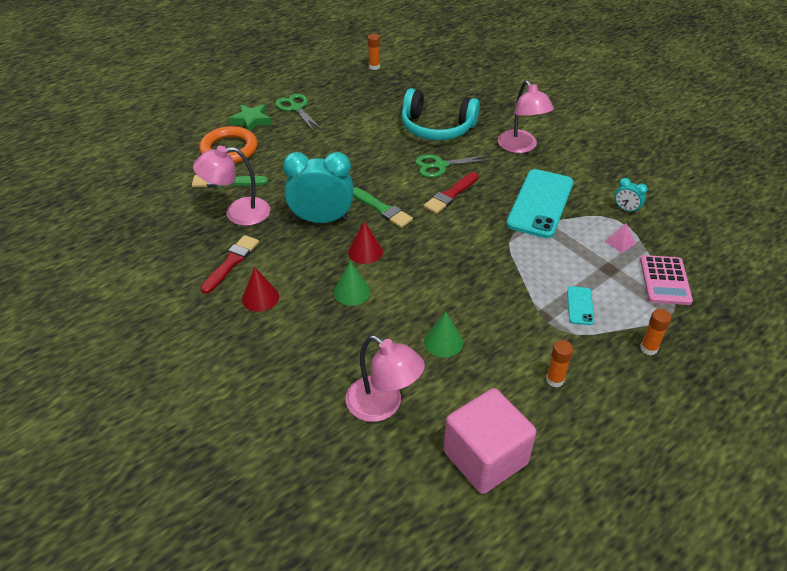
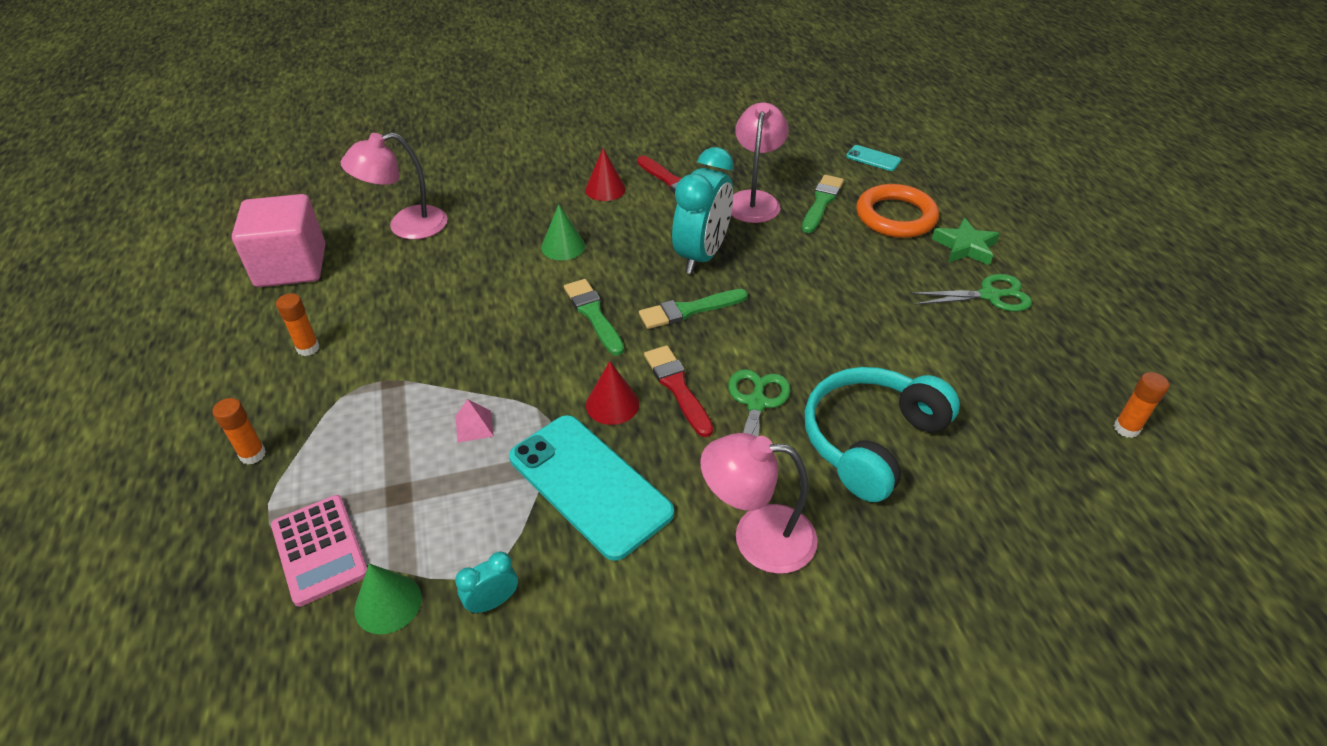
camera: 115 degrees right, 0 degrees up
red cone [348,221,383,264] -> red cone moved to [586,361,639,425]
green cone [424,312,463,358] -> green cone moved to [354,563,422,634]
turquoise phone [567,286,594,325] -> turquoise phone moved to [846,145,901,171]
pink pyramid [605,224,636,253] -> pink pyramid moved to [455,399,494,443]
pink calculator [640,255,693,305] -> pink calculator turned 150 degrees counterclockwise [271,495,367,607]
none -> green brush [564,279,624,356]

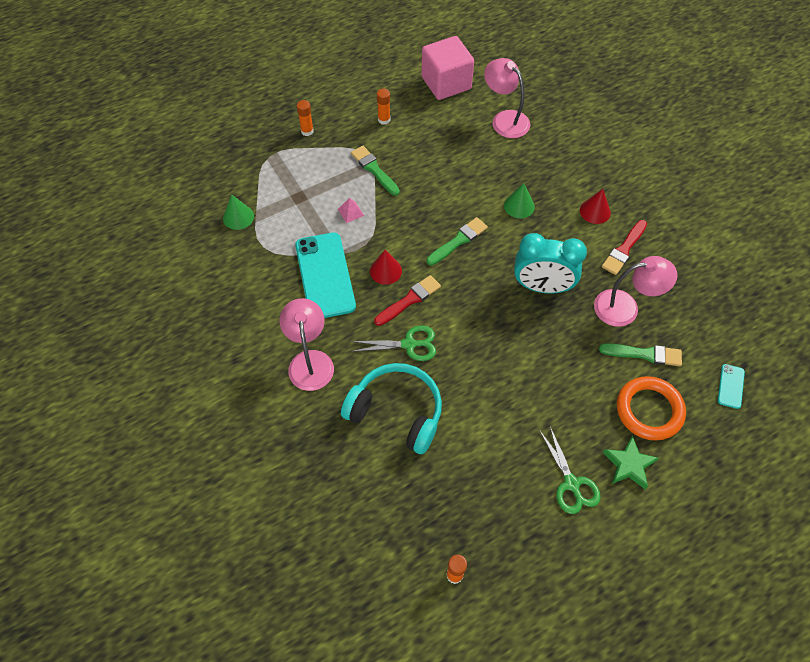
camera: 75 degrees right, 15 degrees up
pink calculator [271,495,367,607] -> none
turquoise clock [455,552,518,614] -> none
turquoise phone [509,415,674,561] -> turquoise phone turned 45 degrees counterclockwise [295,233,356,318]
green brush [639,289,748,329] -> green brush moved to [351,146,400,196]

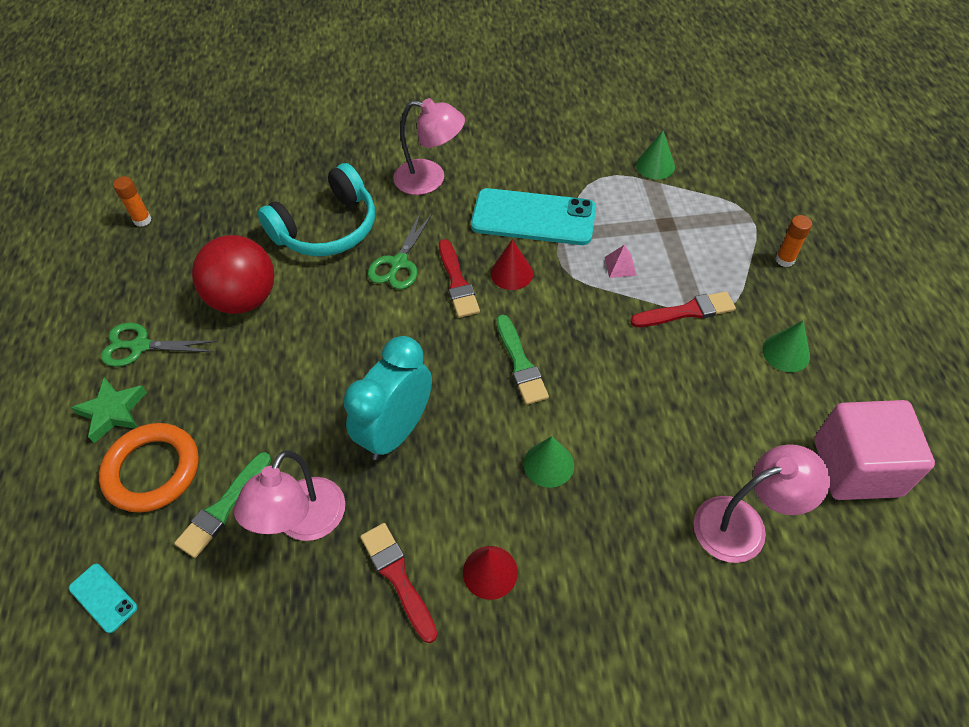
camera: 115 degrees right, 5 degrees down
green brush [351,146,400,196] -> red brush [630,291,736,327]
orange glue stick [377,88,390,125] -> green cone [762,321,810,372]
none -> red ball [192,235,275,314]

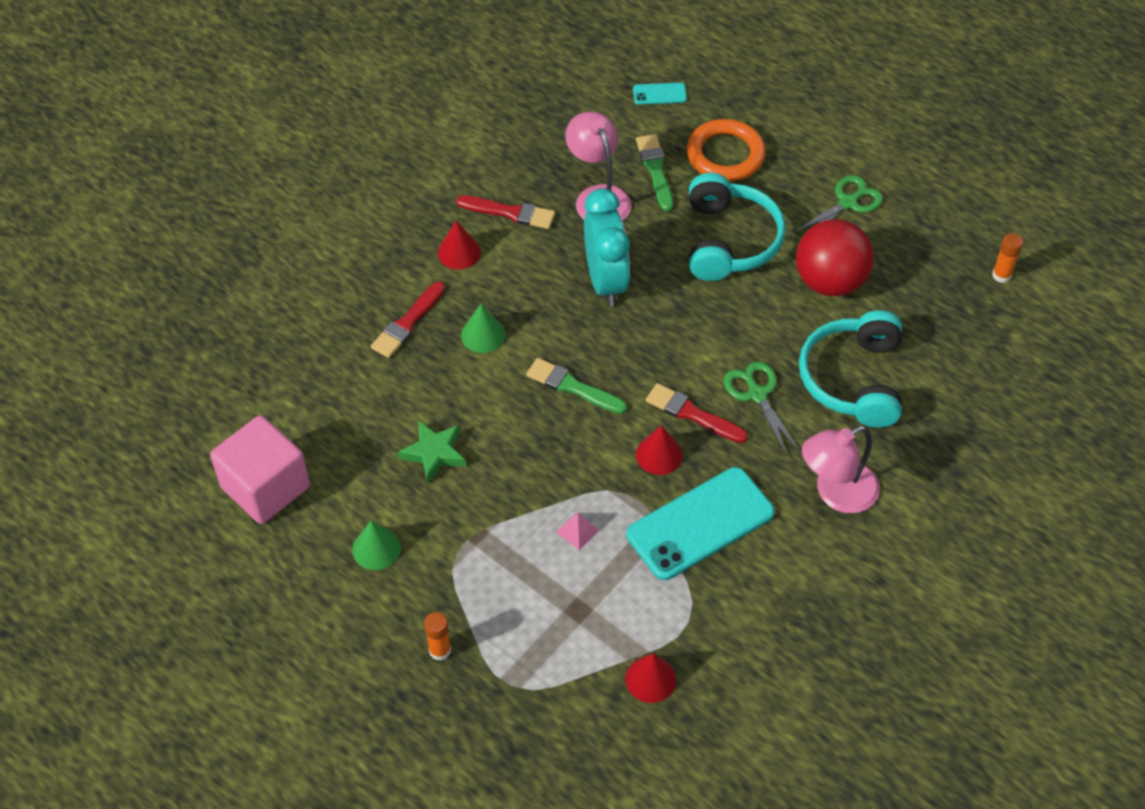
camera: 135 degrees right, 0 degrees up
green star [71,377,147,443] -> green star moved to [398,420,466,483]
red brush [630,291,736,327] -> red brush moved to [371,281,445,358]
green cone [636,131,675,179] -> red cone [625,653,676,703]
pink lamp [693,444,830,563] -> none
none -> turquoise headphones [689,173,786,281]

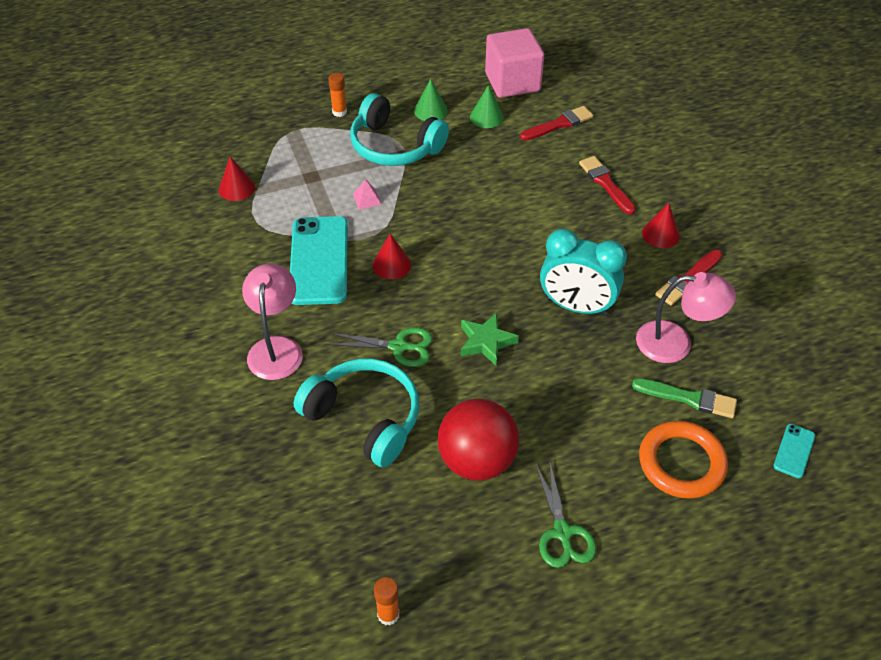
camera: 120 degrees right, 5 degrees down
green star [398,420,466,483] -> green star moved to [461,312,519,366]
green cone [461,304,505,353] -> green cone moved to [470,85,504,128]
green brush [526,358,627,414] -> none
red brush [646,383,748,443] -> red brush moved to [520,106,594,141]
turquoise headphones [689,173,786,281] -> turquoise headphones moved to [350,93,449,166]

